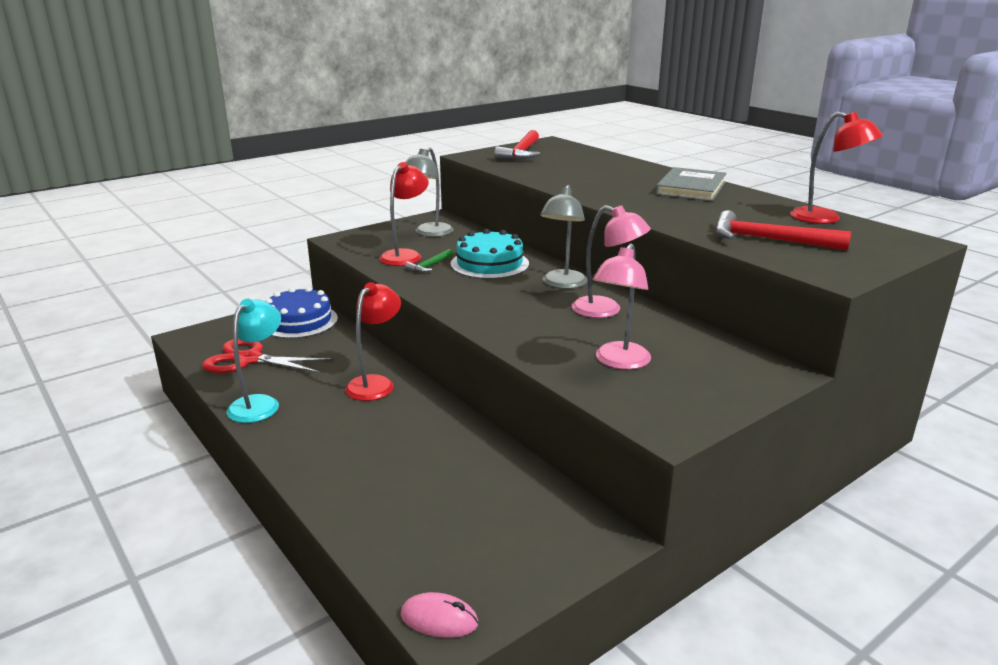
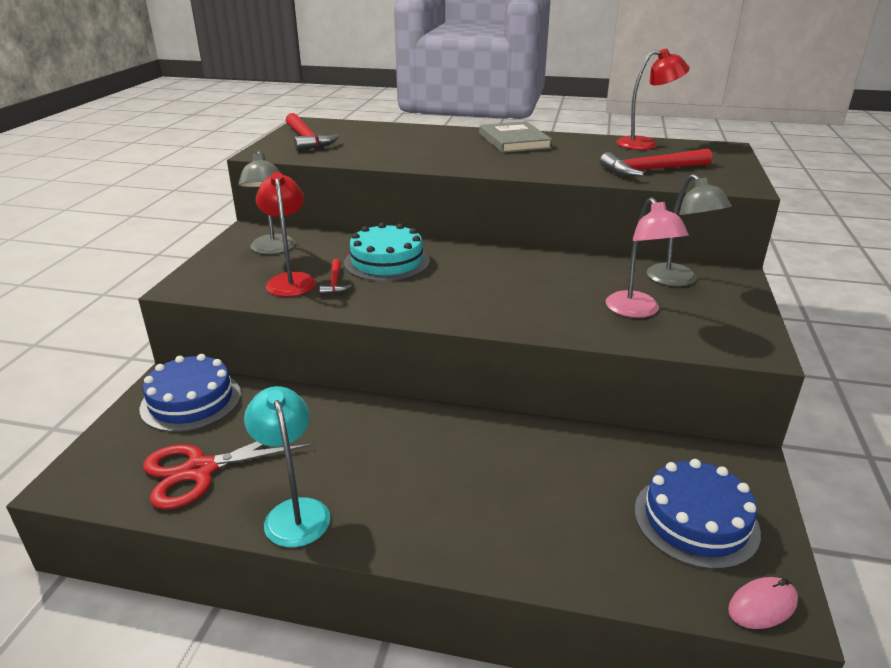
camera: 40 degrees left, 5 degrees up
red lamp [345,282,401,401] -> none
green hammer [405,249,453,273] -> red hammer [319,259,352,295]
grey lamp [540,185,587,289] -> grey lamp moved to [647,174,732,286]
pink lamp [572,205,651,318] -> none
none -> blue cake [634,459,761,569]

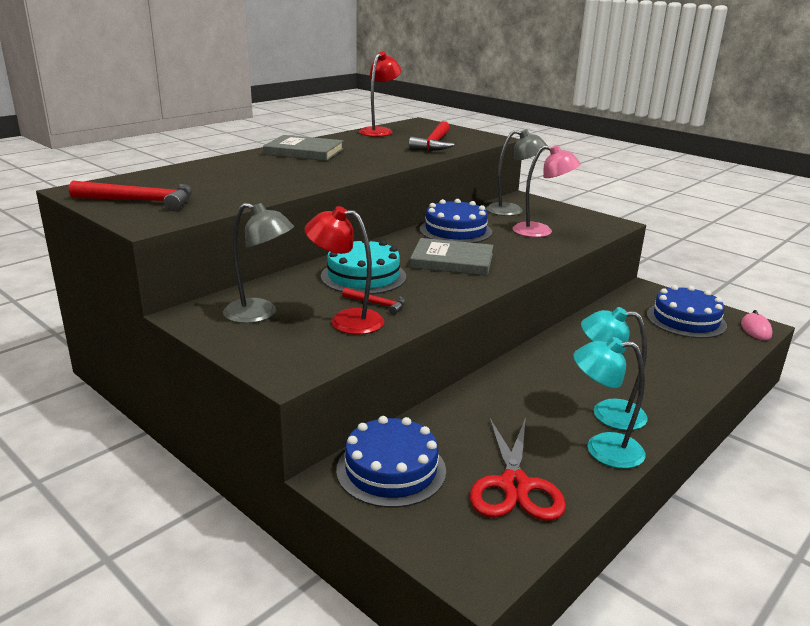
camera: 60 degrees left, 5 degrees down
none -> grey book [410,238,494,276]
none -> blue cake [419,199,492,243]
none -> turquoise lamp [581,307,648,430]

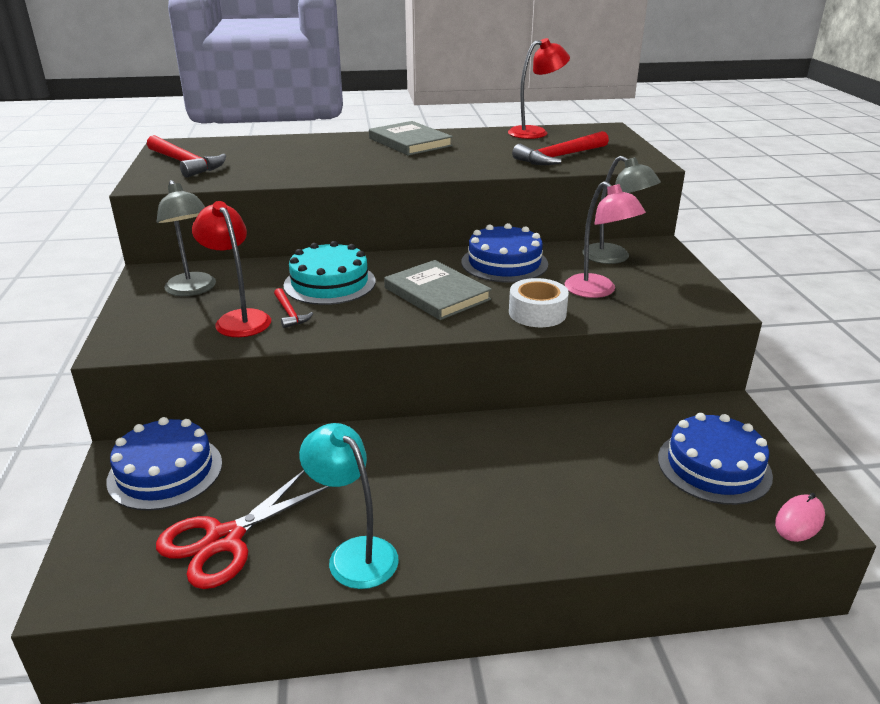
camera: 40 degrees right, 5 degrees up
turquoise lamp [581,307,648,430] -> none
none -> white tape [509,278,569,327]

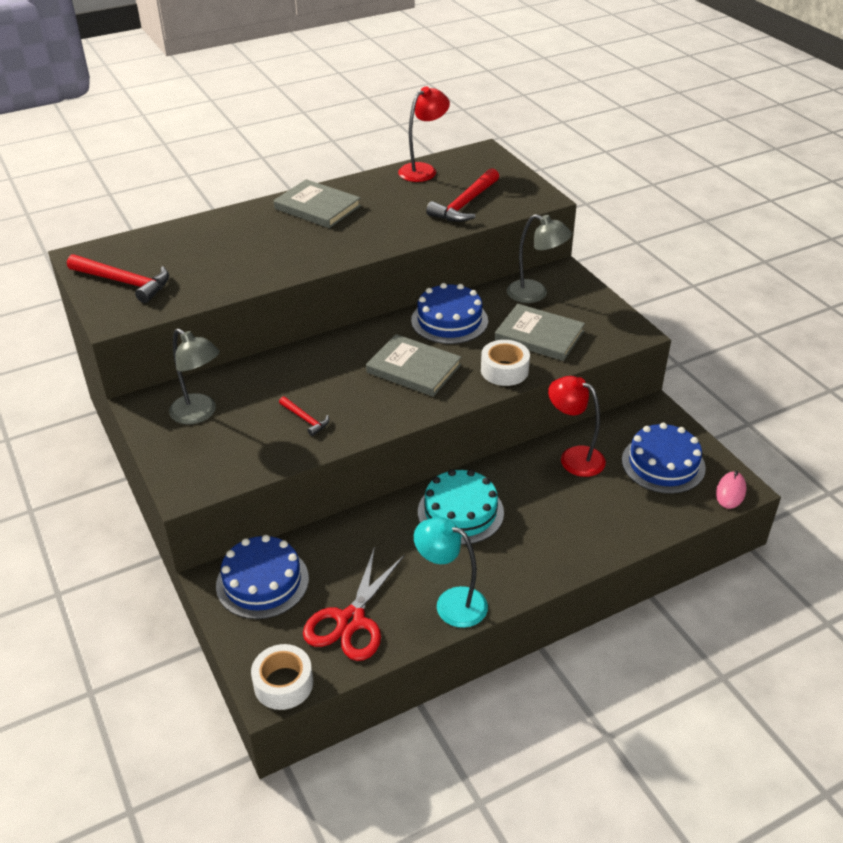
camera: 20 degrees left, 10 degrees up
red lamp [192,201,271,337] -> red lamp moved to [548,376,606,477]
turquoise cake [283,241,376,305] -> turquoise cake moved to [418,469,504,545]
pink lamp [564,181,646,298] -> grey book [495,304,585,361]
none -> white tape [251,644,313,710]

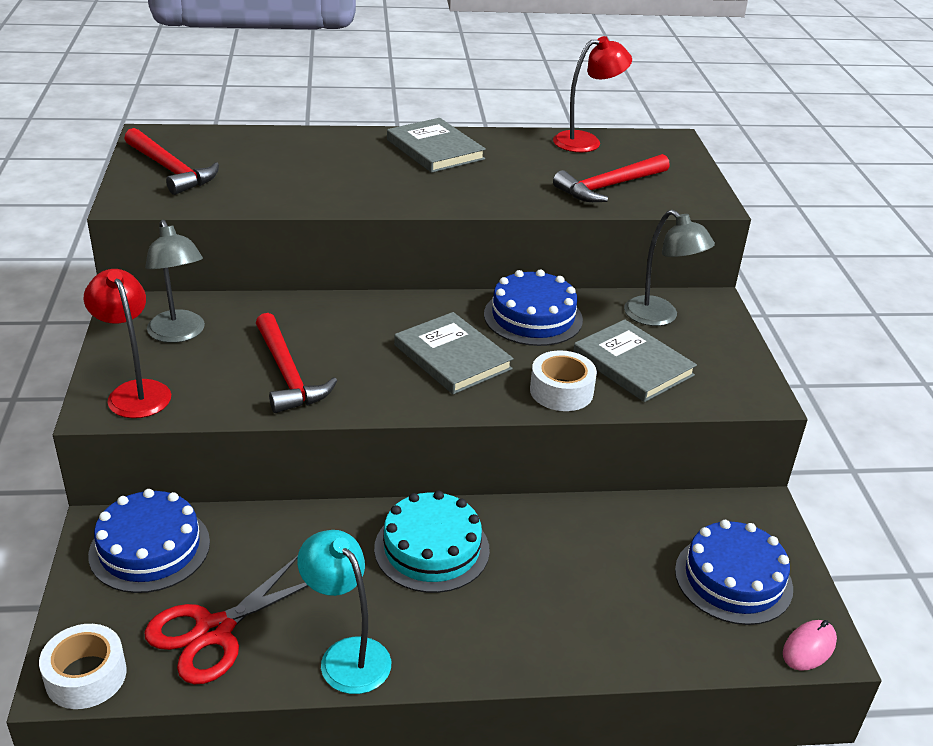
camera: 20 degrees right, 5 degrees down
red hammer [279,396,329,436] -> red hammer [256,313,337,413], size x1.88
red lamp [548,376,606,477] -> red lamp moved to [84,269,171,418]

